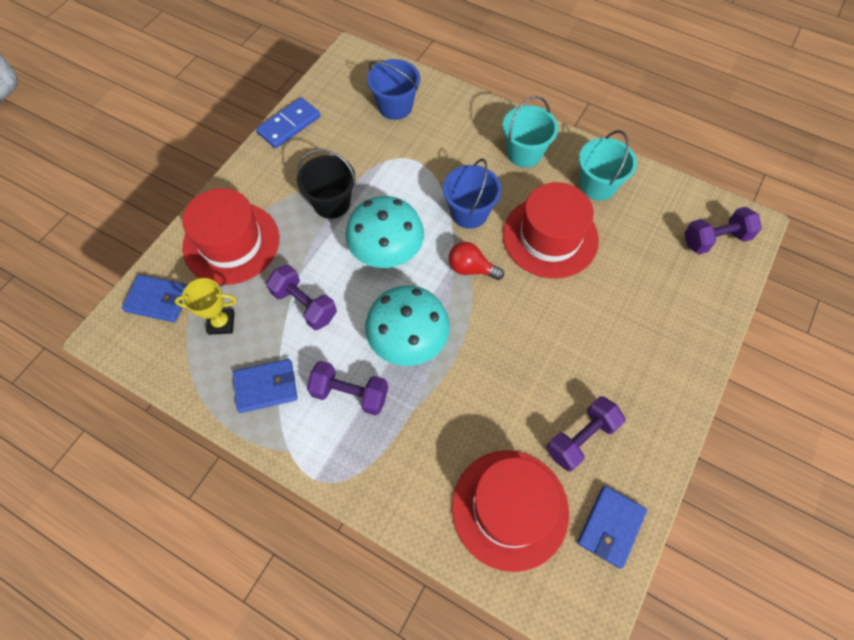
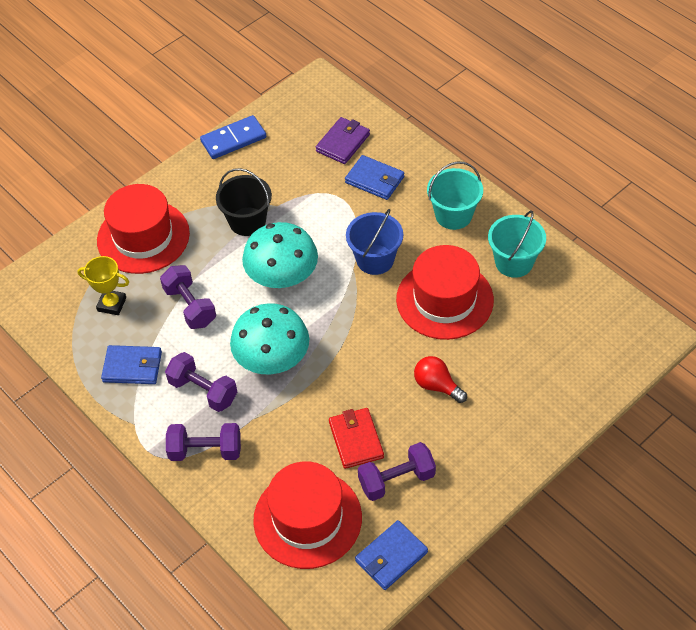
camera: 20 degrees right, 10 degrees down
blue wallet [122,274,187,322] -> blue wallet moved to [345,155,404,200]
blue bucket [367,59,420,120] -> purple wallet [316,117,370,164]
red light bulb [449,242,504,280] -> red light bulb moved to [414,356,467,403]
purple dumbbell [684,207,762,254] -> purple dumbbell moved to [166,423,241,461]
none -> red wallet [329,408,384,469]

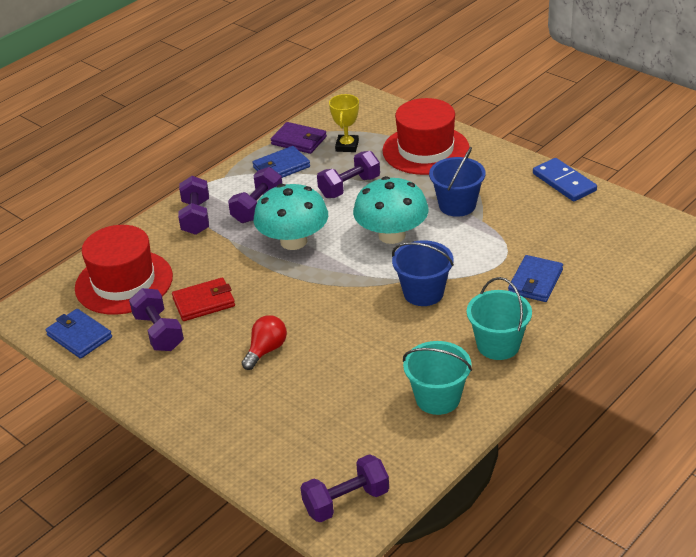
camera: 85 degrees right, 15 degrees down
blue wallet [101,345,162,384] -> blue wallet turned 60 degrees clockwise [253,146,310,178]
black bucket [216,168,272,236] -> blue bucket [429,147,485,217]
purple wallet [316,117,370,164] -> purple wallet moved to [271,122,327,154]
red hat [396,245,494,340] -> none
none -> purple dumbbell [301,454,389,522]

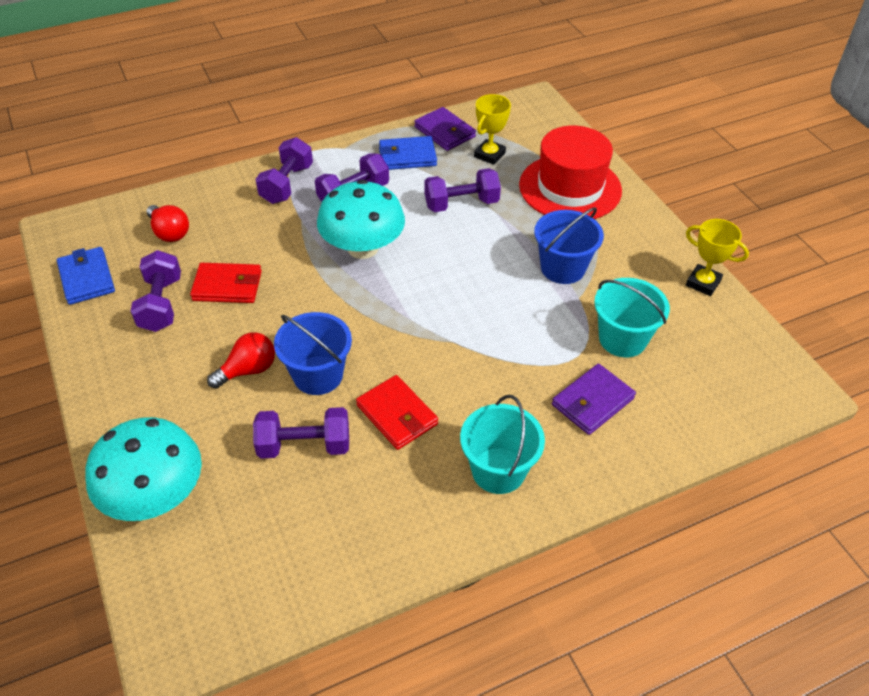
camera: 20 degrees right, 10 degrees up
red hat [75,225,173,315] -> red light bulb [146,205,189,242]
purple dumbbell [301,454,389,522] -> purple dumbbell moved to [253,407,349,459]
turquoise mushroom [353,176,429,244] -> turquoise mushroom moved to [85,417,202,521]
blue bucket [392,240,454,306] -> blue bucket moved to [274,312,352,395]
turquoise bucket [403,341,472,415] -> turquoise bucket moved to [594,278,670,357]
blue wallet [508,255,563,302] -> purple wallet [552,364,636,435]
blue domino [533,158,597,201] -> yellow trophy [686,219,749,296]
none -> red wallet [356,375,438,450]

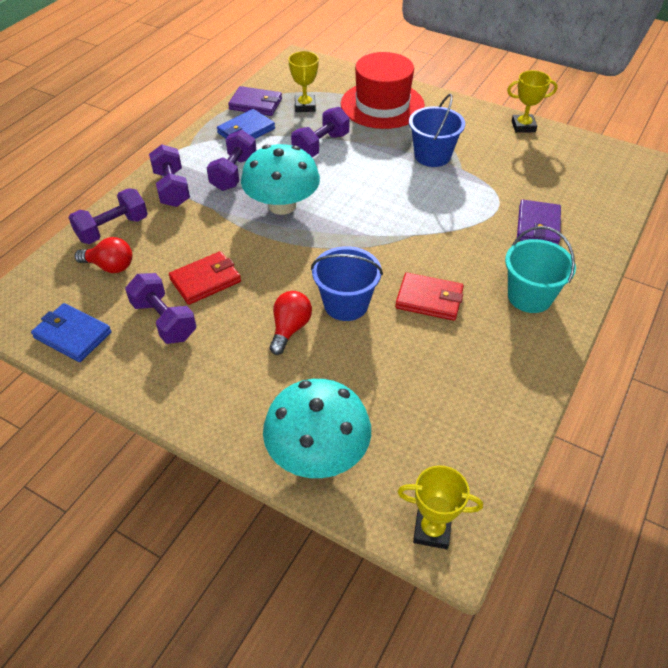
camera: 35 degrees left, 0 degrees up
purple dumbbell [253,407,349,459] -> purple dumbbell moved to [69,189,148,244]
turquoise bucket [594,278,670,357] -> none
none -> yellow trophy [397,465,483,549]

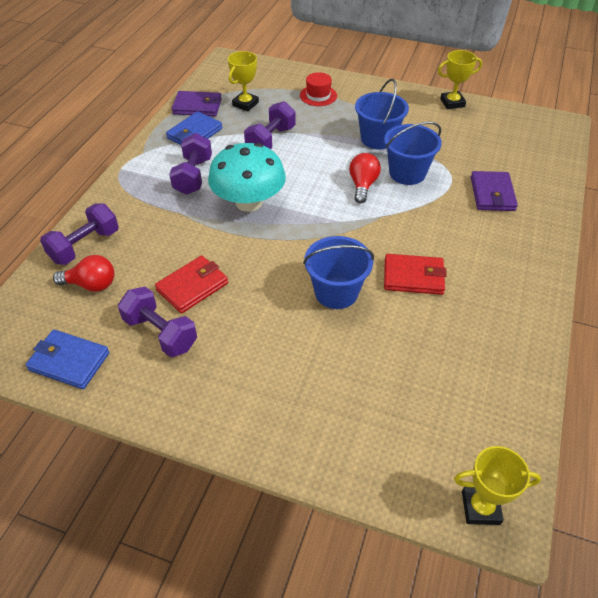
camera: 10 degrees left, 0 degrees up
purple dumbbell [149,145,190,207] -> none
turquoise mushroom [263,379,371,478] -> none
red light bulb [270,291,312,355] -> red light bulb moved to [349,153,381,204]
yellow trophy [288,51,319,112] -> yellow trophy turned 45 degrees clockwise [228,51,259,111]
red hat [341,52,425,129] -> red hat [300,72,337,106], size x0.47
turquoise bucket [505,226,576,313] -> none
none -> blue bucket [384,122,442,185]

